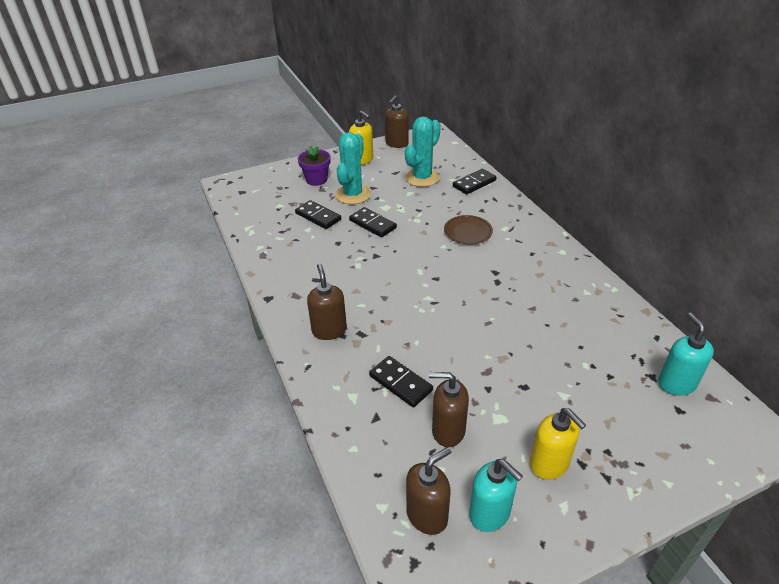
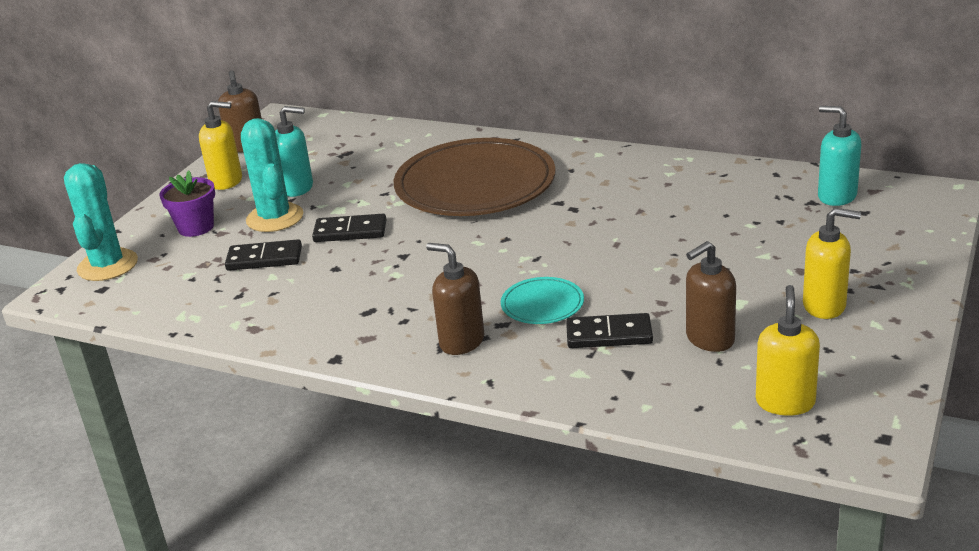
camera: 40 degrees left, 10 degrees down
turquoise cactus [405,116,441,187] -> turquoise cactus moved to [64,163,138,281]
brown soap dispenser [406,447,451,535] -> yellow soap dispenser [756,285,820,416]
brown plate [444,215,493,244] -> brown plate [394,138,556,216], size x2.30
black domino [453,169,497,195] -> none
turquoise soap dispenser [469,459,523,532] -> turquoise soap dispenser moved to [275,106,313,197]
none -> turquoise plate [501,277,584,324]

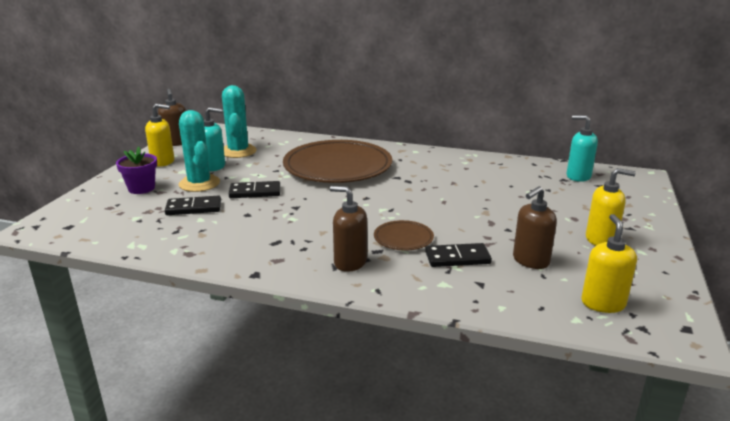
camera: 10 degrees left, 5 degrees down
turquoise cactus [64,163,138,281] -> turquoise cactus moved to [222,85,257,158]
turquoise plate [501,277,584,324] -> brown plate [374,220,434,251]

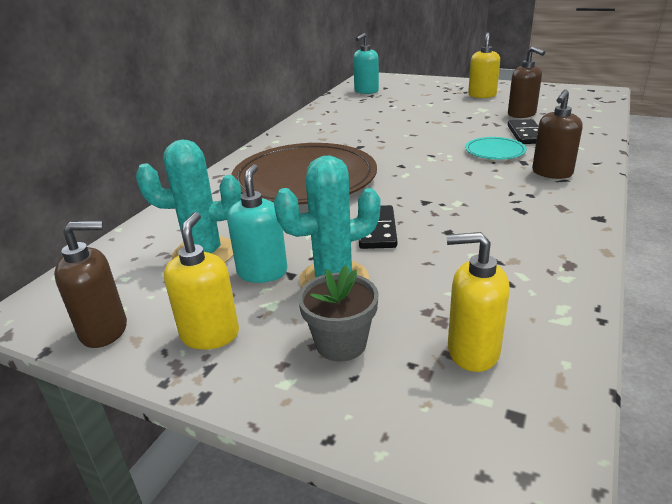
camera: 80 degrees left, 5 degrees up
purple flower pot [116,146,157,194] -> grey flower pot [298,265,379,362]
black domino [165,196,221,215] -> none
brown plate [374,220,434,251] -> turquoise plate [465,137,527,160]
yellow soap dispenser [581,214,637,313] -> yellow soap dispenser moved to [447,232,510,372]

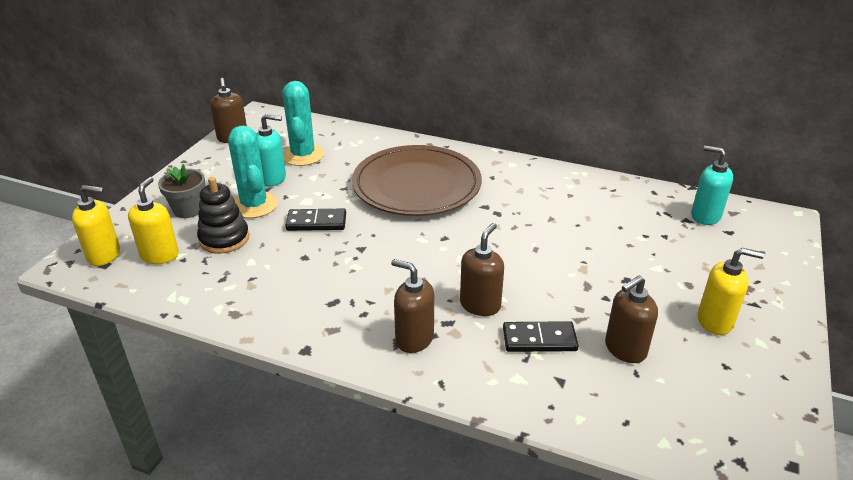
camera: 85 degrees right, 5 degrees up
yellow soap dispenser [164,212,239,350] -> yellow soap dispenser moved to [72,185,120,266]
turquoise plate [465,137,527,160] -> brown soap dispenser [460,223,504,316]
none -> black stacking toy [197,177,249,254]

